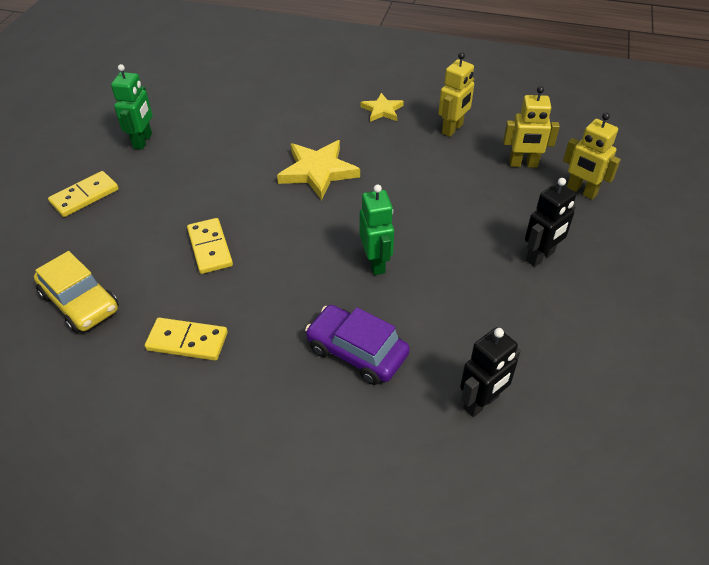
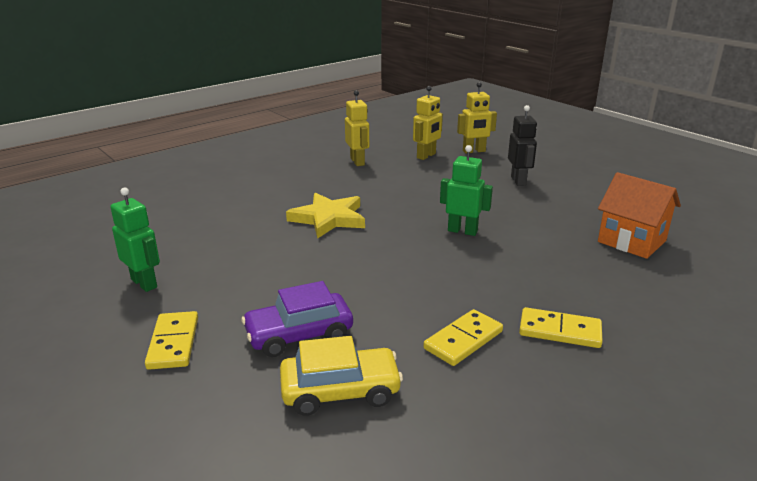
camera: 55 degrees left, 20 degrees down
yellow domino [187,218,233,274] -> yellow domino moved to [519,307,603,348]
purple car [305,305,410,385] -> purple car moved to [241,281,353,357]
yellow star [361,93,404,122] -> none
black robot [460,327,521,417] -> orange house [598,172,681,259]

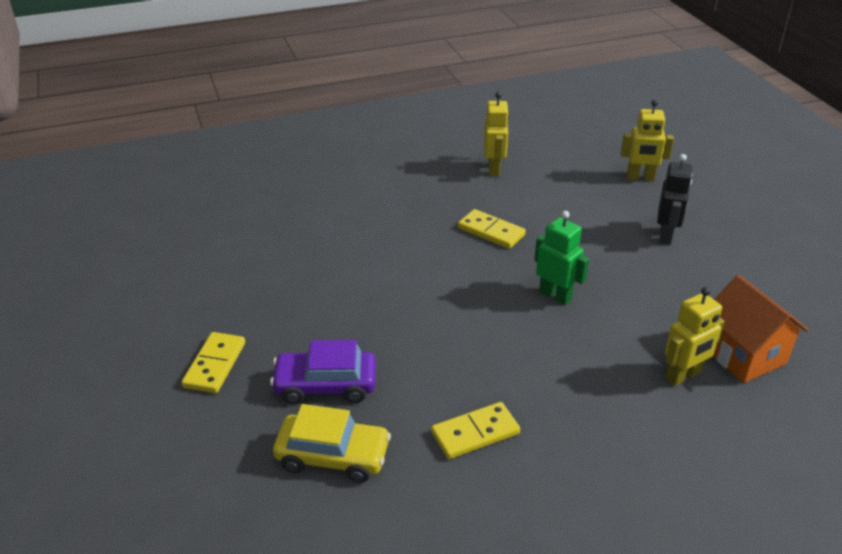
camera: 20 degrees right, 10 degrees up
green robot [110,187,160,292] -> none
yellow star [286,193,365,239] -> none
yellow robot [413,86,443,160] -> yellow robot moved to [665,287,725,386]
yellow domino [519,307,603,348] -> yellow domino moved to [458,209,526,249]

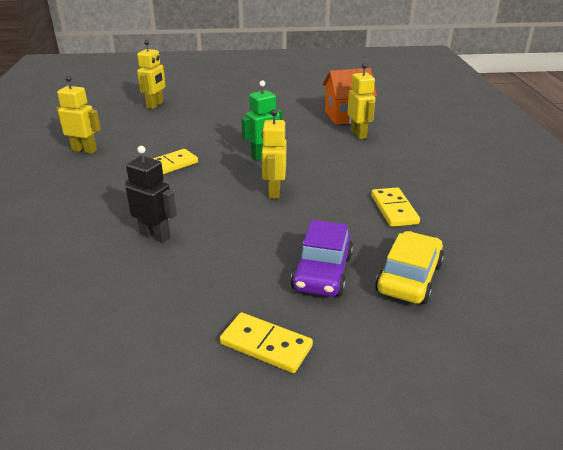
camera: 75 degrees left, 5 degrees down
black robot [657,154,692,245] -> black robot moved to [125,146,177,243]
none -> yellow robot [261,109,286,199]

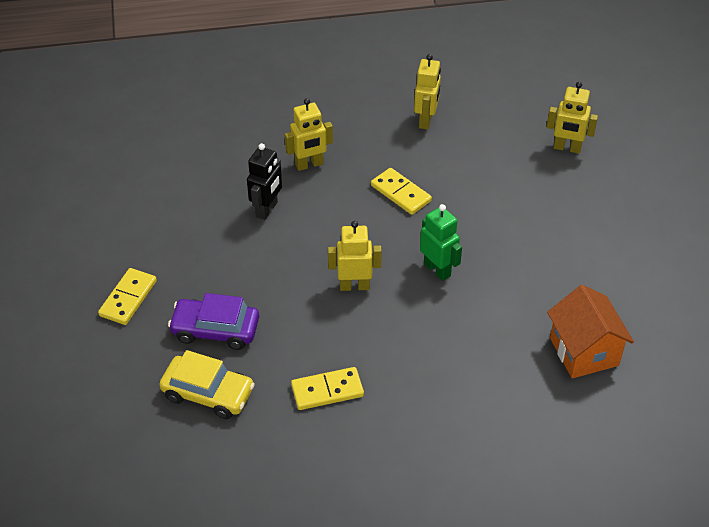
camera: 85 degrees right, 15 degrees up
yellow robot [347,63,376,139] -> yellow robot moved to [285,98,333,171]

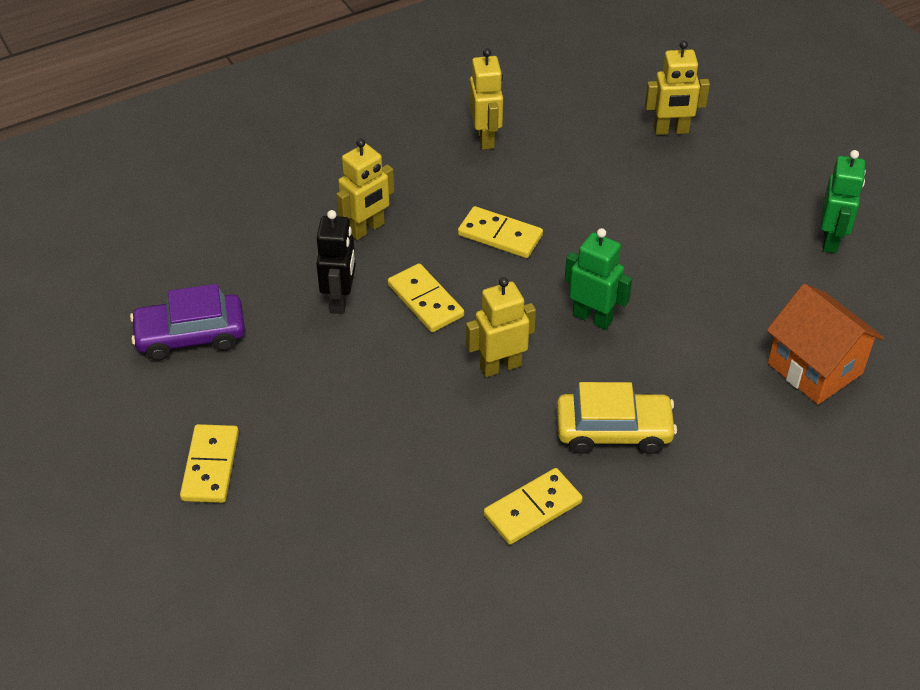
camera: 20 degrees left, 0 degrees up
yellow car [159,350,255,419] -> yellow car moved to [557,382,677,454]
purple car [168,293,259,350] -> purple car moved to [130,284,245,361]
none -> yellow domino [388,263,464,332]
none -> green robot [821,150,866,253]

